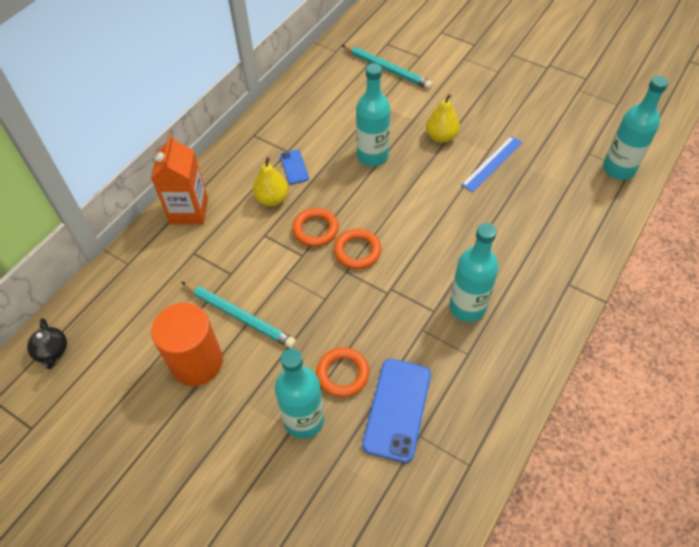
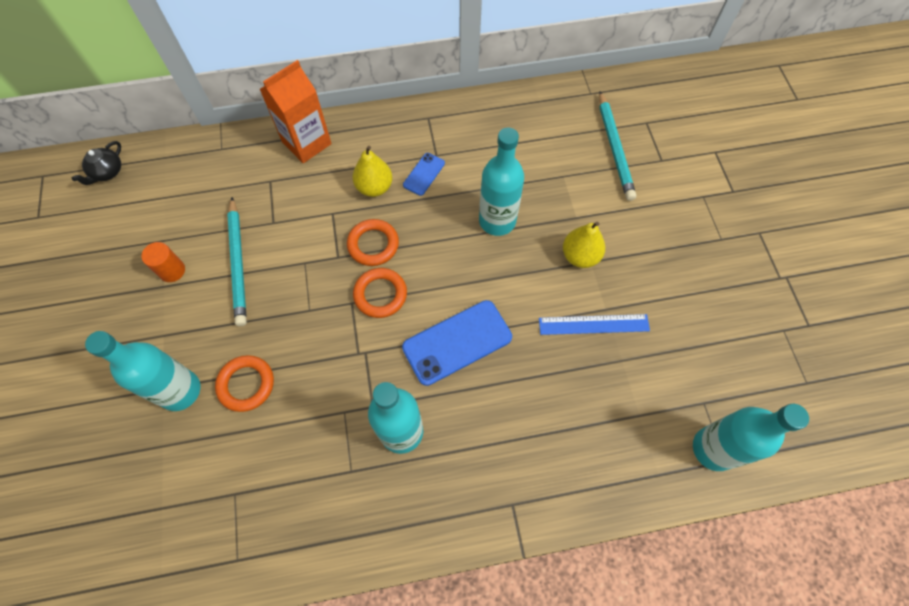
camera: 45 degrees right, 10 degrees up
orange cylinder [151,303,223,386] -> orange cylinder [141,242,185,282], size x0.49
blue phone [362,359,431,463] -> blue phone moved to [402,300,512,386]

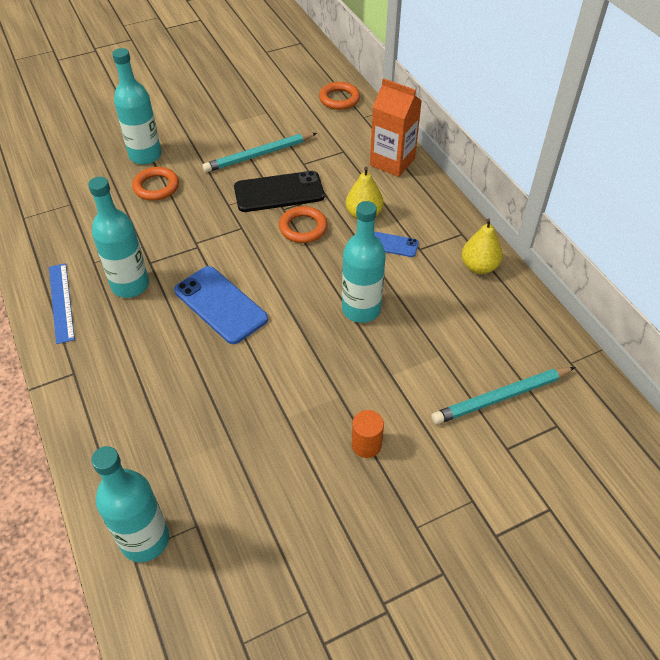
camera: 75 degrees right, 15 degrees down
black teapot [72,141,121,185] -> none
orange cylinder [141,242,185,282] -> orange cylinder moved to [352,410,384,458]
orange ring [353,268,407,318] -> orange ring moved to [319,82,360,110]
blue ruler [539,314,650,335] -> blue ruler moved to [49,263,75,344]
yellow pear [563,222,605,268] -> yellow pear moved to [461,218,503,274]
none -> black phone [234,171,324,212]

